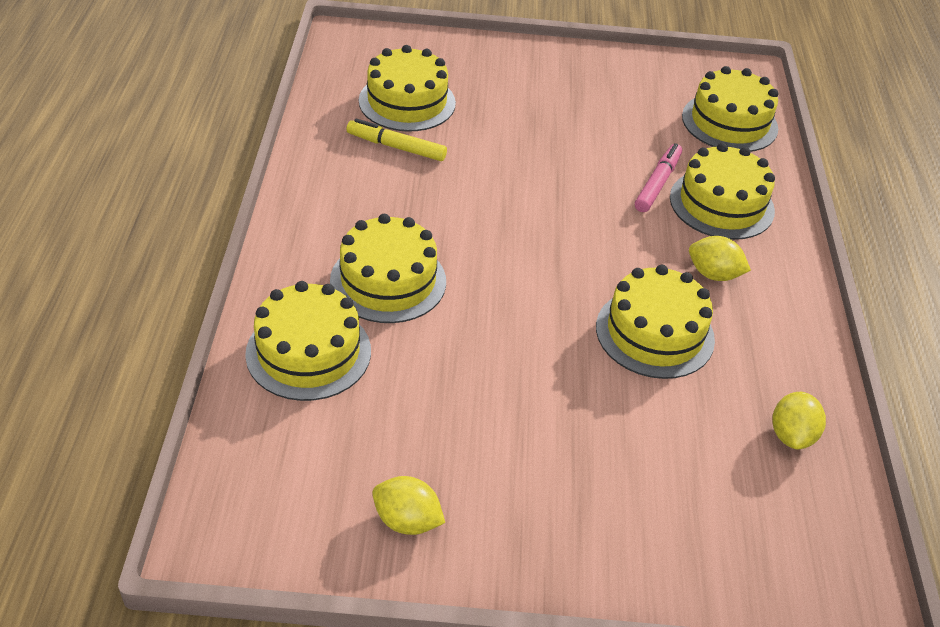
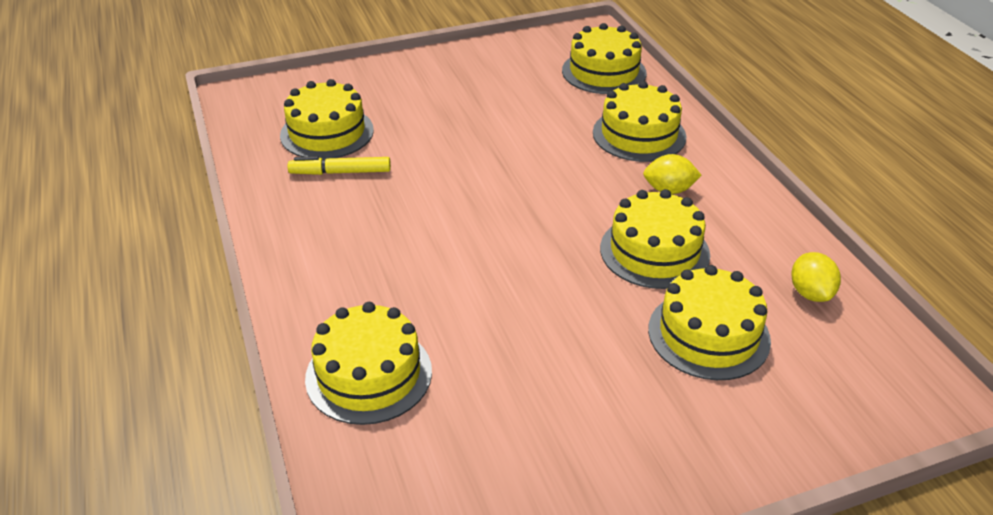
camera: 20 degrees left, 5 degrees down
yellow cake [330,214,446,323] -> yellow cake moved to [648,265,771,380]
yellow lemon [372,476,445,535] -> none
pink marker [635,143,682,212] -> none

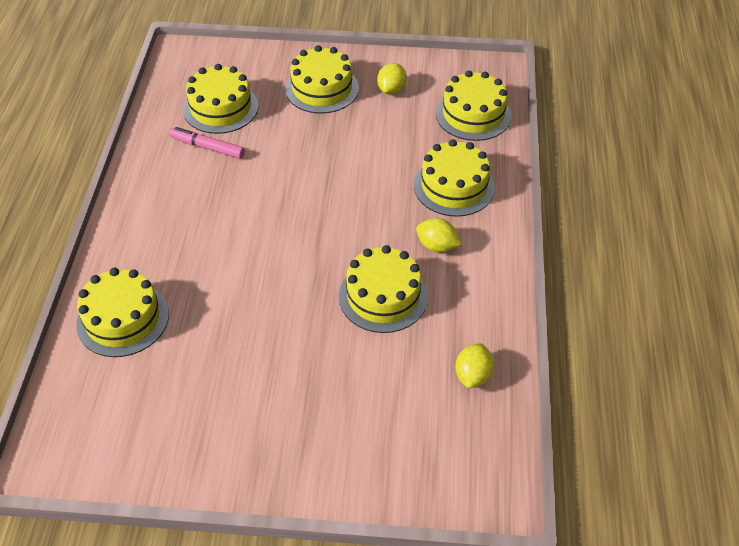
camera: 25 degrees right, 10 degrees up
yellow marker [288,156,391,175] -> pink marker [170,127,245,159]
yellow cake [648,265,771,380] -> yellow cake moved to [285,45,359,113]
none -> yellow lemon [377,63,407,95]

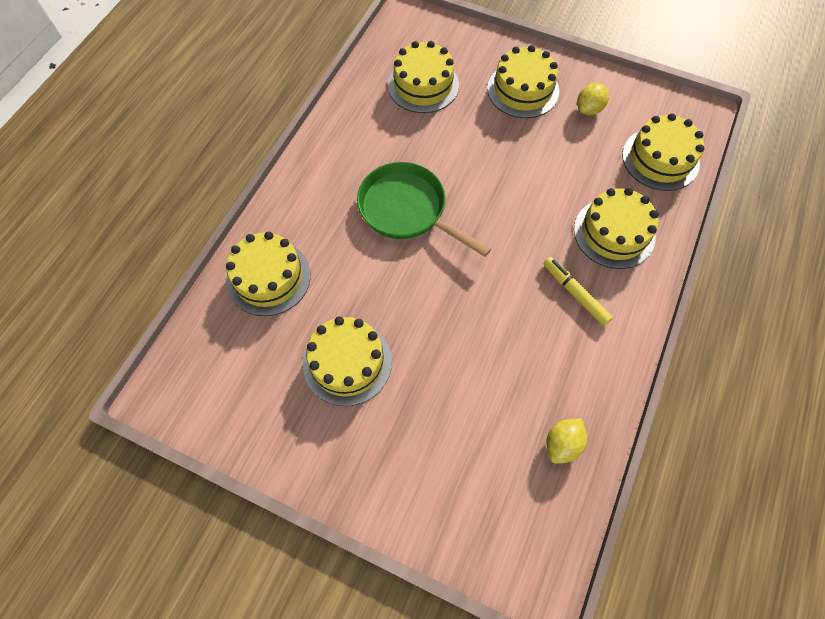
camera: 20 degrees right, 15 degrees up
pink marker [170,127,245,159] -> none
yellow cake [339,245,428,333] -> yellow cake moved to [303,316,392,406]
yellow lemon [416,218,461,253] -> yellow marker [543,257,613,326]
none -> green pan [357,162,491,257]

